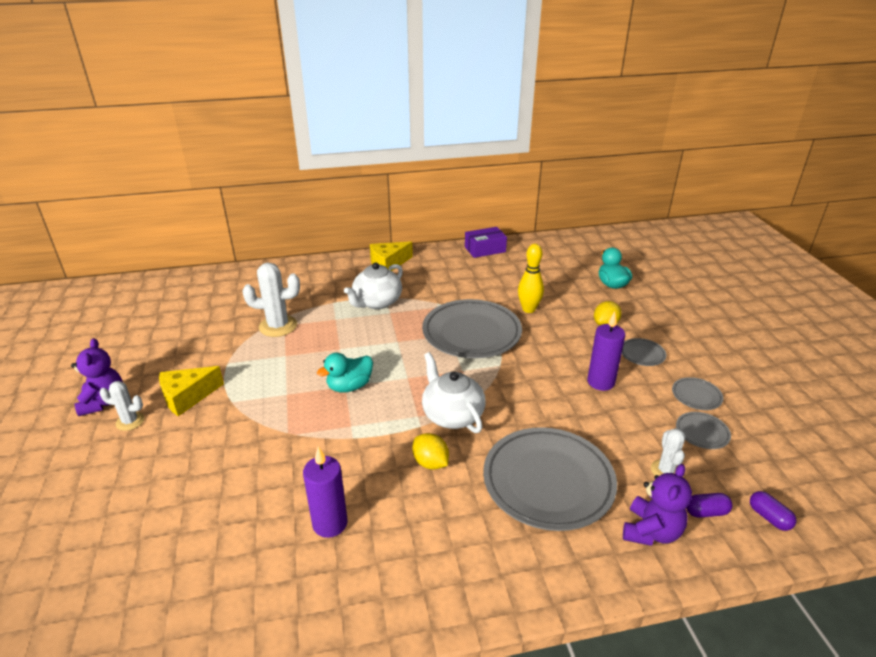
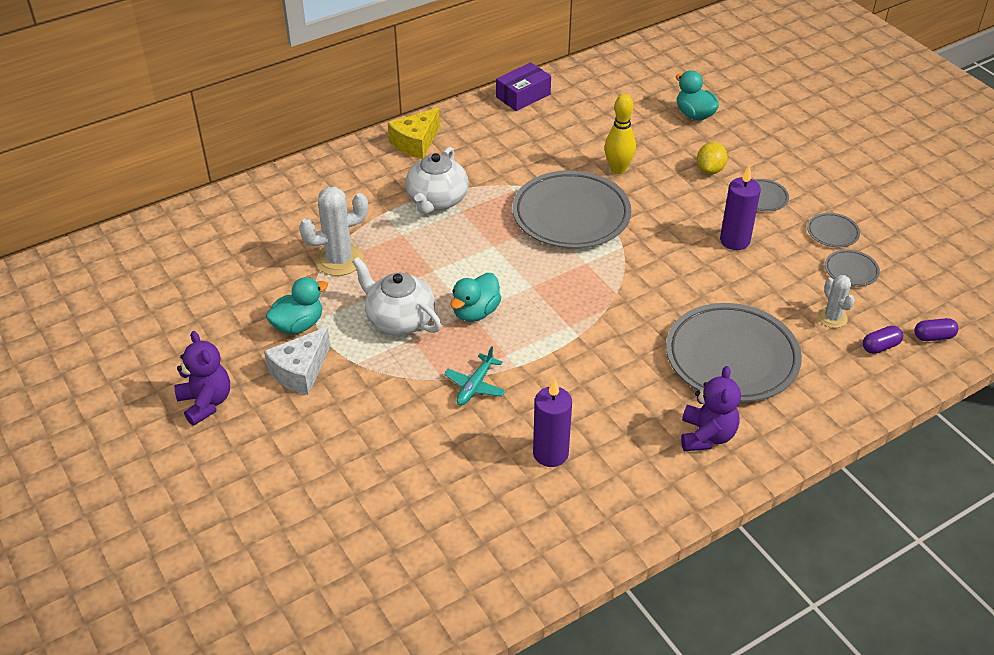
camera: 20 degrees left, 10 degrees up
white cactus [99,381,144,431] -> none
yellow cheese [159,366,224,416] -> white cheese [264,327,330,395]
yellow lemon [412,433,449,470] -> none
white teapot [422,352,486,433] -> white teapot moved to [352,257,441,335]
purple teddy bear [623,464,692,546] -> purple teddy bear moved to [681,366,741,451]
purple capsule [750,491,796,531] -> purple capsule turned 45 degrees counterclockwise [915,318,958,341]
none -> turquoise duck [266,277,328,334]
none -> turquoise plane [444,346,506,406]

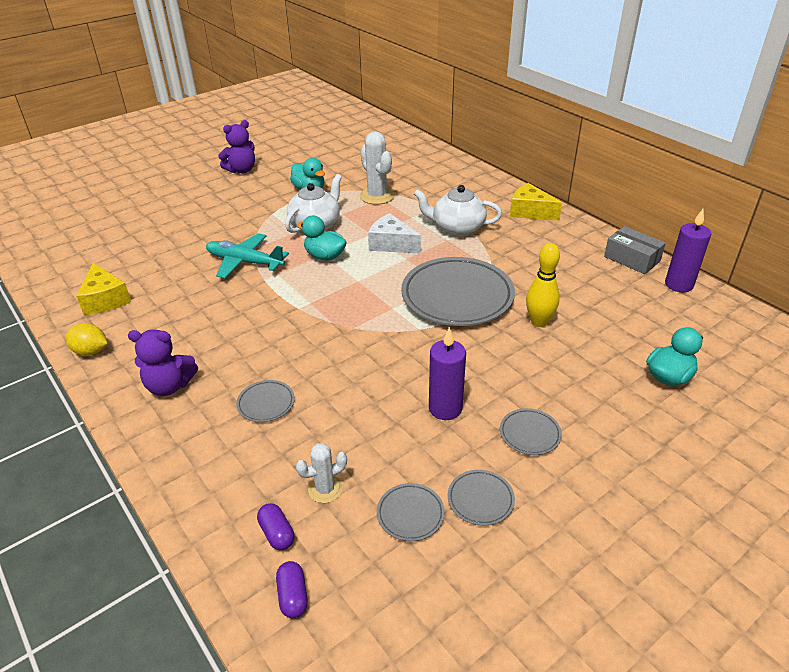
camera: 85 degrees right, 5 degrees down
white cheese [264,327,330,395] -> white cheese moved to [368,213,421,254]
turquoise plane [444,346,506,406] -> turquoise plane [206,233,289,278], size x1.61
purple box [496,62,551,111] -> grey box [604,226,666,274]
purple candle [533,378,572,467] -> purple candle moved to [665,209,711,293]
grey plate [666,303,802,402] -> grey plate [236,380,295,422], size x0.43
yellow lemon [697,142,728,174] -> yellow lemon moved to [65,323,108,356]
none -> yellow cheese [76,263,131,315]

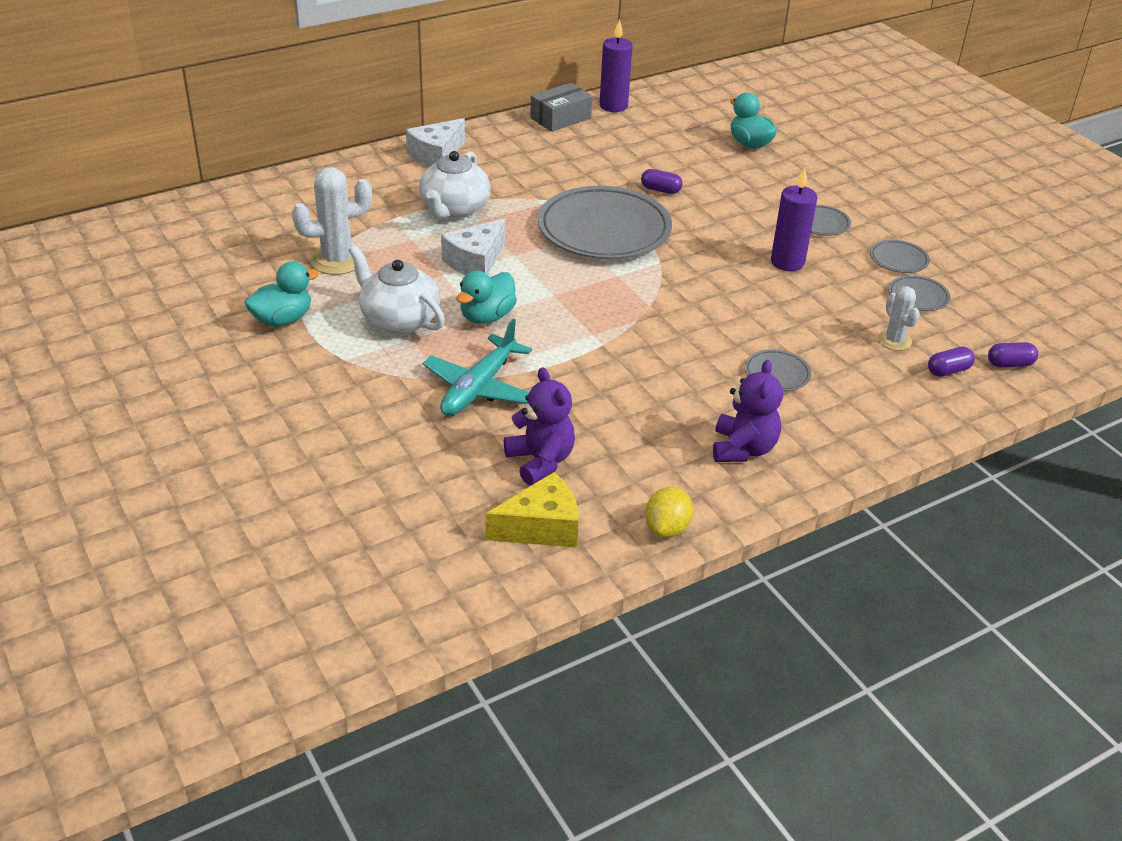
camera: 85 degrees left, 0 degrees up
purple teddy bear [218,120,255,173] -> purple teddy bear moved to [504,367,575,485]
yellow cheese [510,183,562,221] -> white cheese [406,118,465,167]
yellow bowling pin [526,243,560,327] -> purple capsule [641,169,683,194]

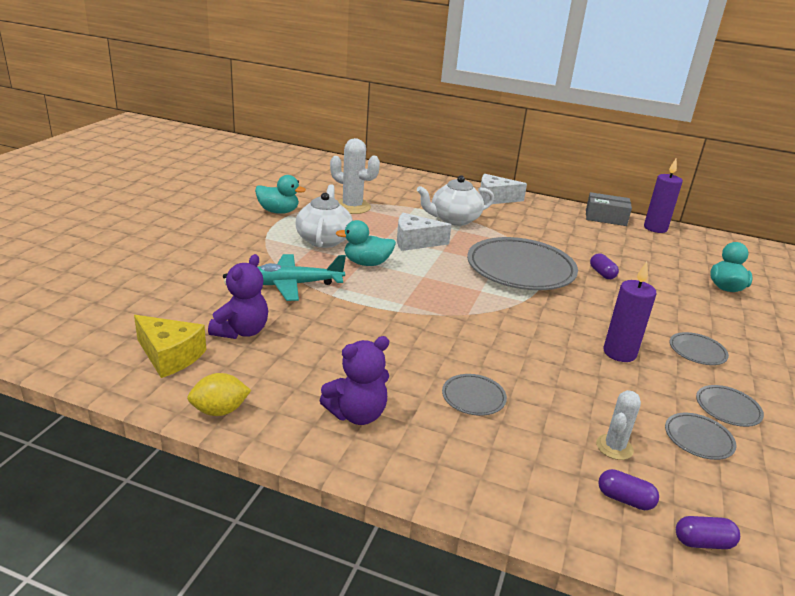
camera: 50 degrees right, 10 degrees down
purple capsule [988,342,1038,367] -> purple capsule turned 45 degrees counterclockwise [676,516,740,549]

